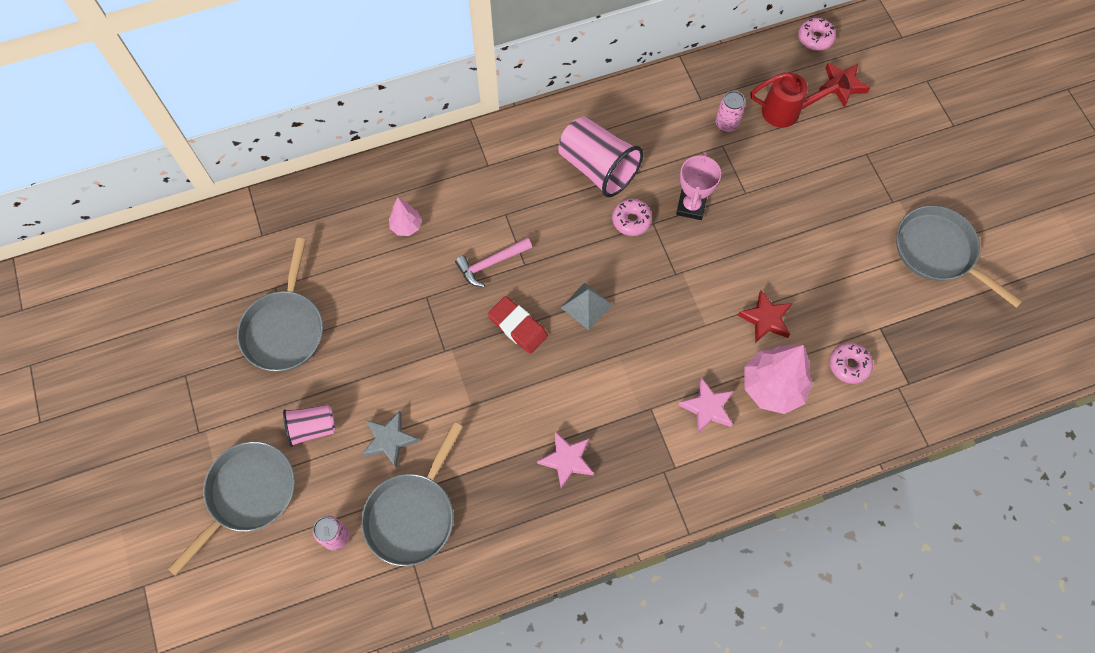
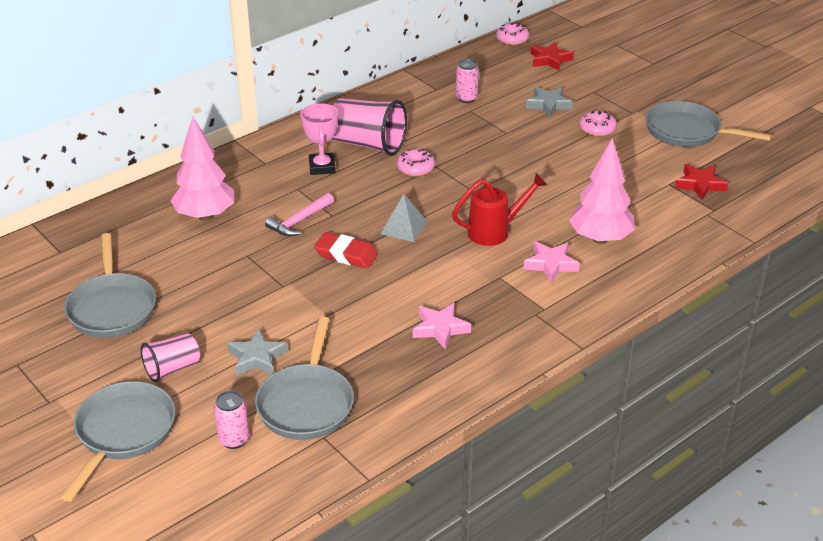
camera: 20 degrees left, 30 degrees down
pink tree [389,197,422,236] -> pink tree [170,117,234,221], size x1.91
pink trophy [676,152,721,220] -> pink trophy moved to [300,103,338,175]
red star [738,290,792,343] -> red star moved to [675,164,728,200]
red watering can [750,72,850,128] -> red watering can moved to [452,173,547,246]
pink donut [829,343,873,384] -> pink donut moved to [580,110,617,137]
none -> grey star [526,87,573,117]

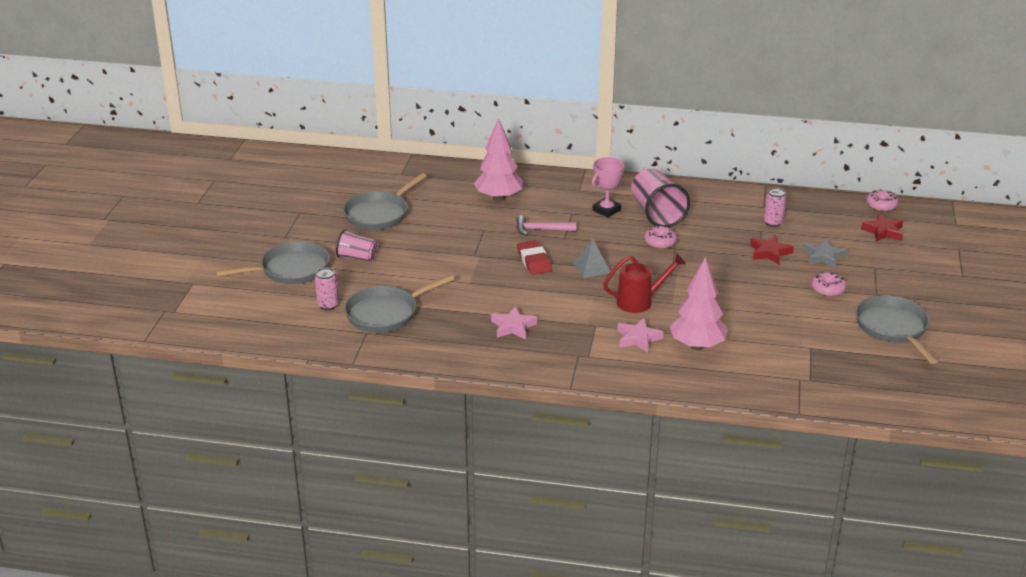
camera: 50 degrees right, 5 degrees down
grey star [227,329,288,376] -> none
red watering can [452,173,547,246] -> red watering can turned 45 degrees counterclockwise [603,253,686,313]
red star [675,164,728,200] -> red star moved to [750,235,793,264]

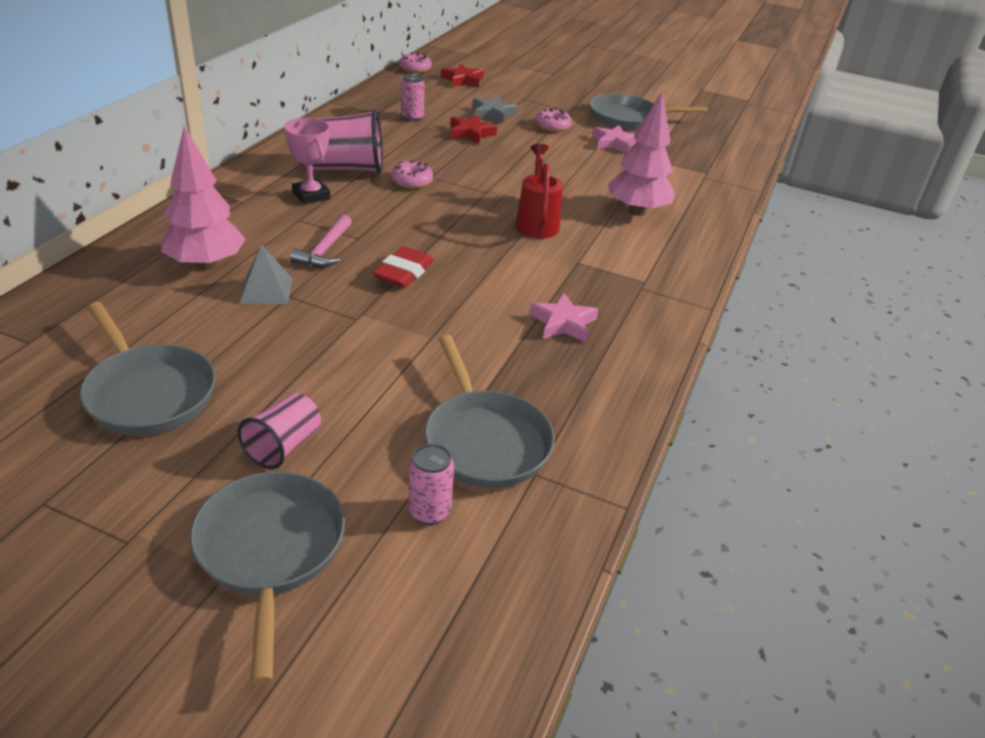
camera: 80 degrees left, 5 degrees up
red eraser [517,240,552,275] -> red eraser turned 60 degrees counterclockwise [372,246,434,288]
grey pyramid [573,239,611,278] -> grey pyramid moved to [239,244,292,304]
pink star [617,318,664,353] -> pink star moved to [592,125,637,154]

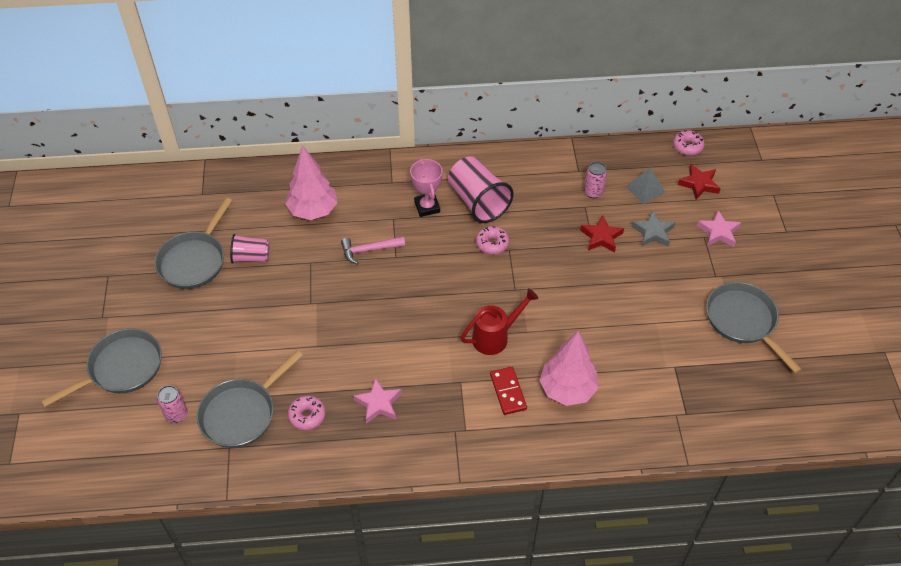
camera: 65 degrees right, 15 degrees up
pink cup [238,393,321,469] -> pink cup moved to [230,234,270,263]
grey pyramid [239,244,292,304] -> grey pyramid moved to [625,167,666,204]
pink trophy [284,118,330,205] -> pink trophy turned 45 degrees counterclockwise [410,158,443,217]
red eraser [372,246,434,288] -> none
pink donut [535,108,571,132] -> pink donut moved to [288,396,326,430]
pink star [592,125,637,154] -> pink star moved to [697,210,741,247]
none -> red domino [490,367,527,415]

